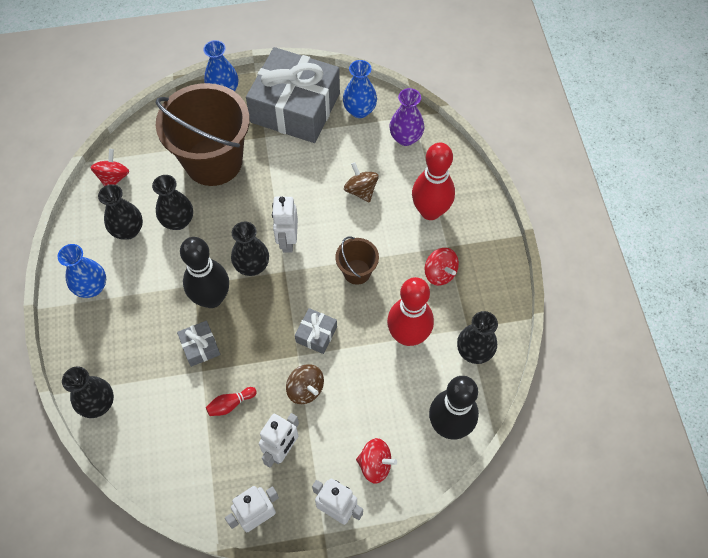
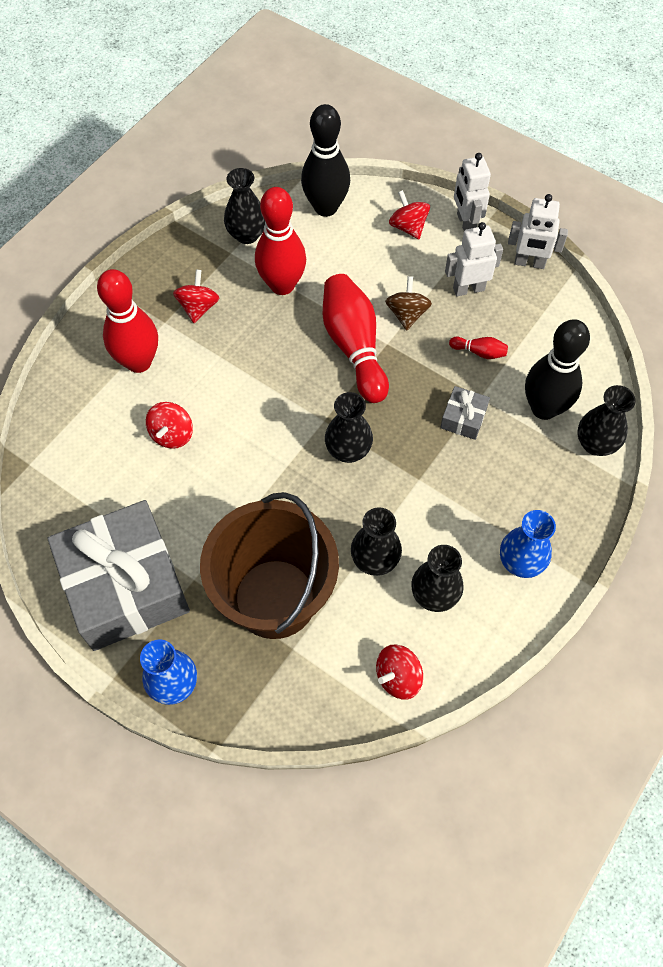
camera: 135 degrees left, 0 degrees up
black bowling pin [180,237,229,308] -> black bowling pin moved to [525,319,590,420]
white robot [272,197,298,252] -> none
grey gift [295,308,337,354] -> red bowling pin [323,274,389,403]
brown bucket [335,236,379,285] -> none
blue vase [343,60,377,118] -> none
brown spinning top [344,162,379,203] -> red spinning top [146,402,193,449]
purple vase [389,88,424,146] -> none

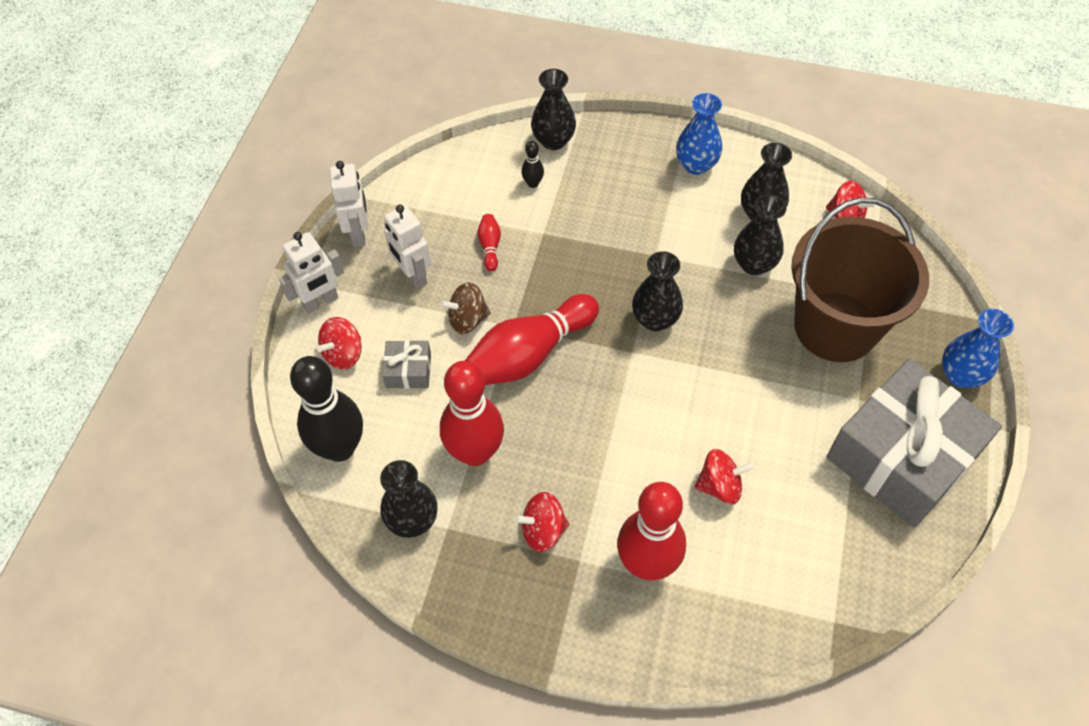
camera: 110 degrees left, 5 degrees down
grey gift [440,386,490,440] -> grey gift moved to [382,340,431,389]
black bowling pin [525,319,590,420] -> black bowling pin [521,141,544,188], size x0.42

